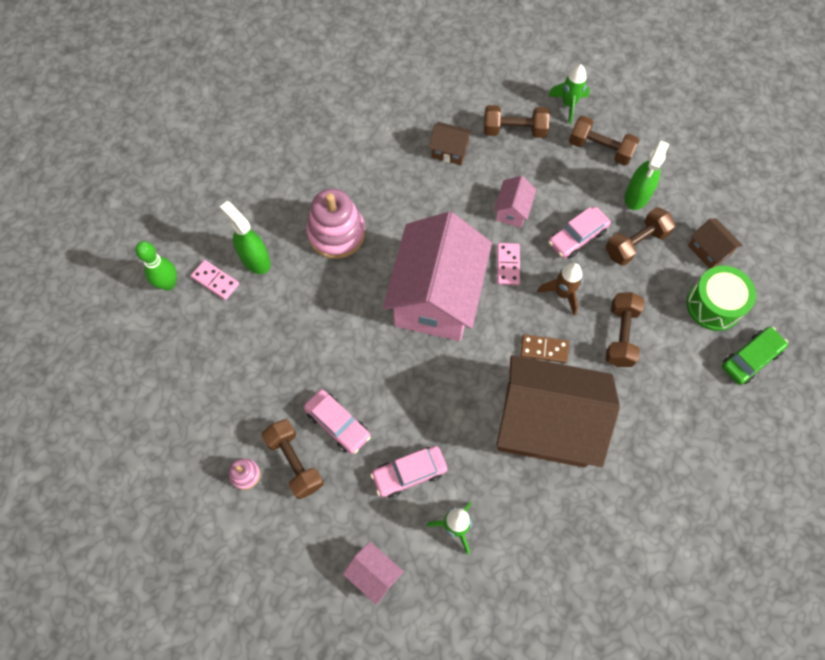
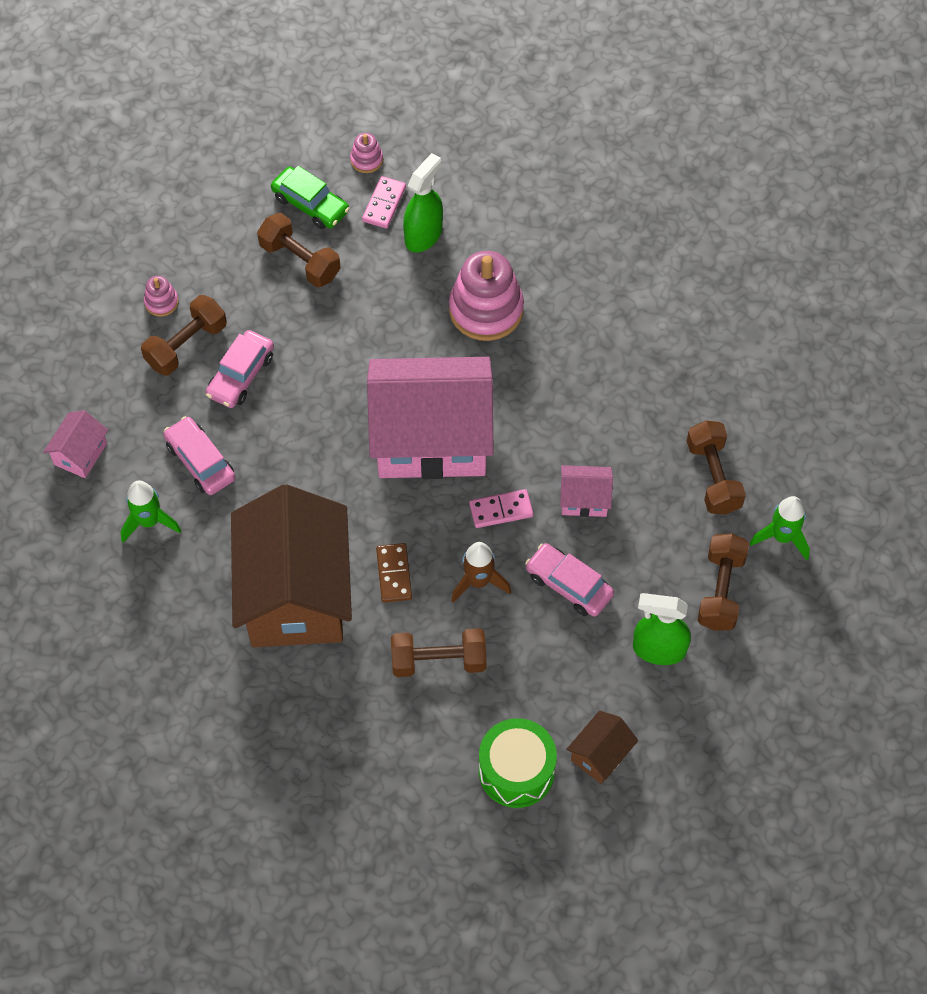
camera: 75 degrees right, 5 degrees down
green bowling pin [135,241,177,290] -> pink stacking toy [350,133,383,173]
brown house [429,122,472,165] -> none
brown dumbbell [606,207,675,266] -> brown dumbbell moved to [257,213,341,287]
green car [722,327,788,385] -> green car moved to [271,166,350,229]

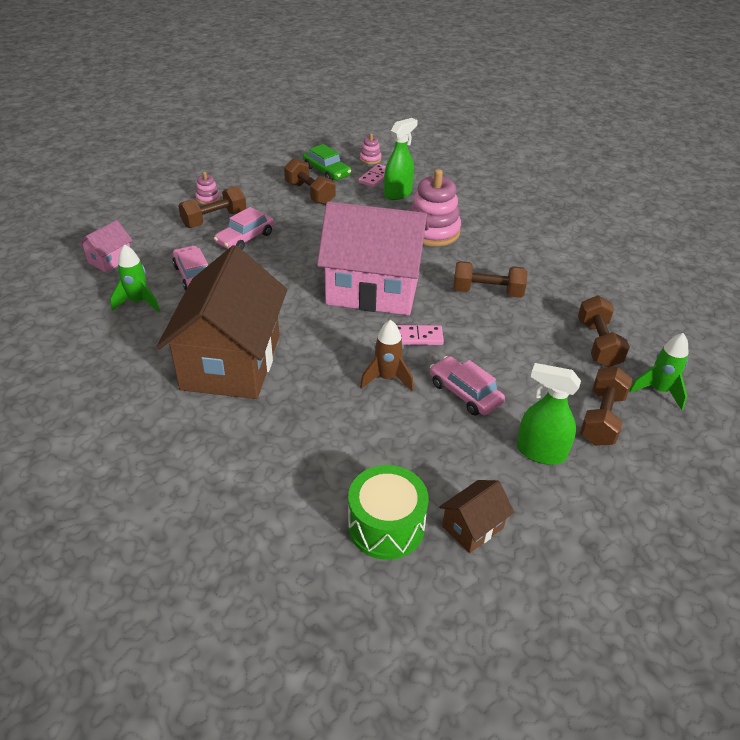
camera: 10 degrees right, 20 degrees down
brown domino [376,543,412,603] -> none
brown dumbbell [391,628,487,677] -> brown dumbbell moved to [453,261,528,298]
pink house [560,465,613,517] -> none

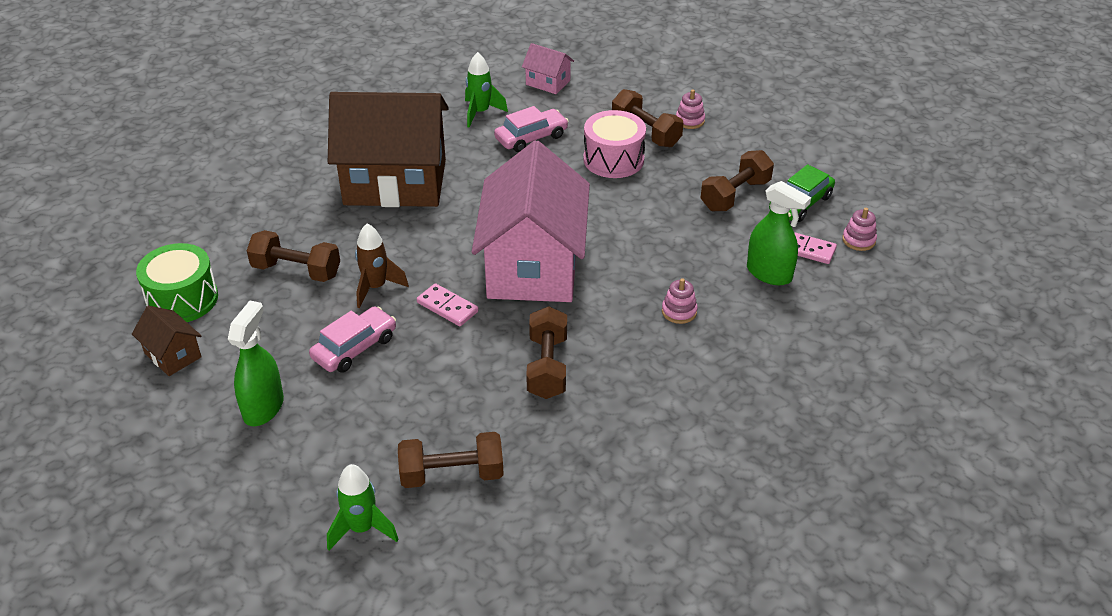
camera: 85 degrees right, 0 degrees up
pink car [214,207,274,250] -> pink drum [583,110,646,178]
pink domino [397,325,444,345] -> pink domino turned 45 degrees counterclockwise [417,283,479,326]
pink stacking toy [410,169,461,246] -> pink stacking toy [662,278,698,324], size x0.46
brown dumbbell [580,367,632,446] -> brown dumbbell moved to [247,230,340,282]

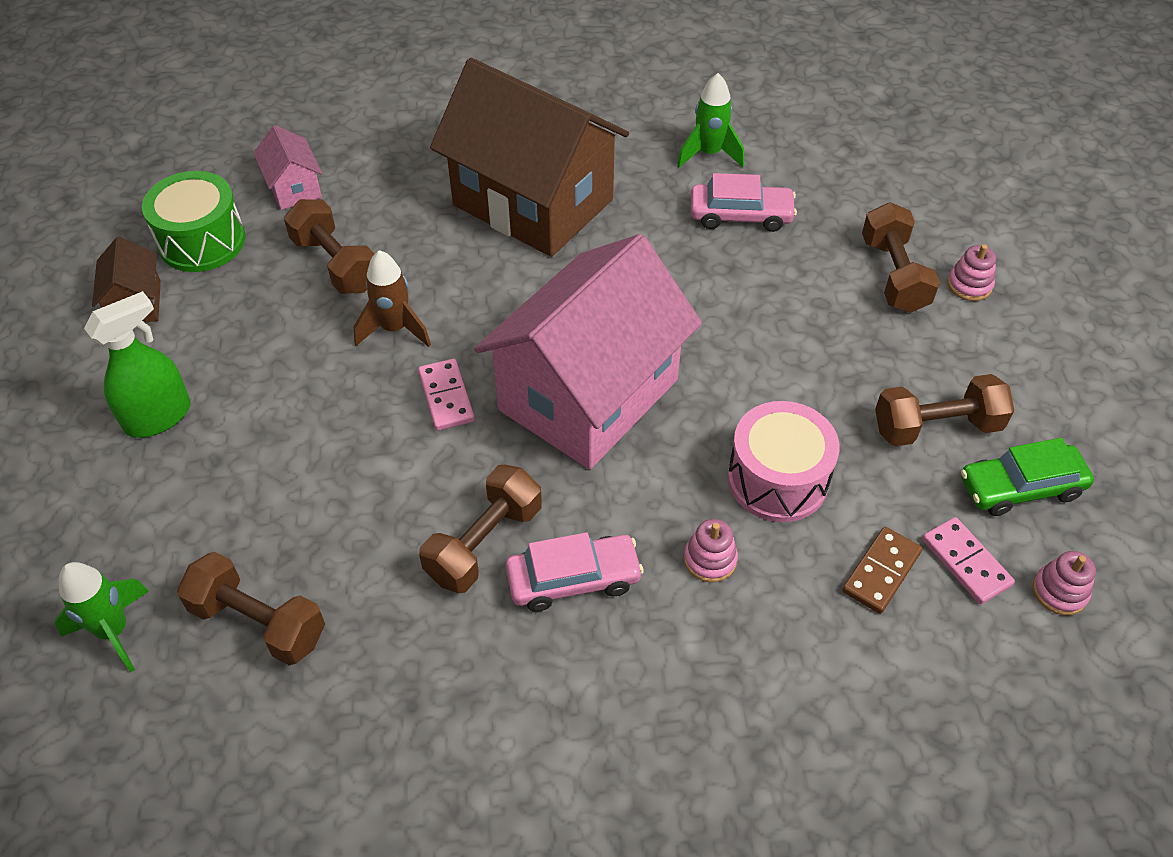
camera: 35 degrees right, 10 degrees up
pink car [309,306,396,373] -> pink car moved to [505,532,644,612]
pink house [522,43,574,94] -> pink house moved to [253,125,322,210]
pink drum [583,110,646,178] -> pink drum moved to [728,401,839,522]
green spray bottle [747,181,811,285] -> brown domino [842,527,922,614]

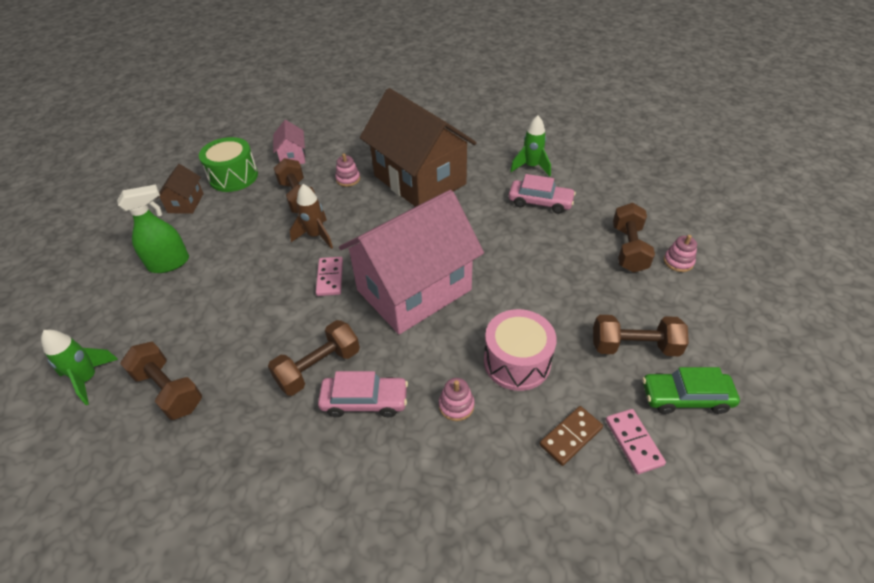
camera: 15 degrees right, 5 degrees down
pink stacking toy [1033,551,1096,615] -> pink stacking toy moved to [335,153,360,187]

